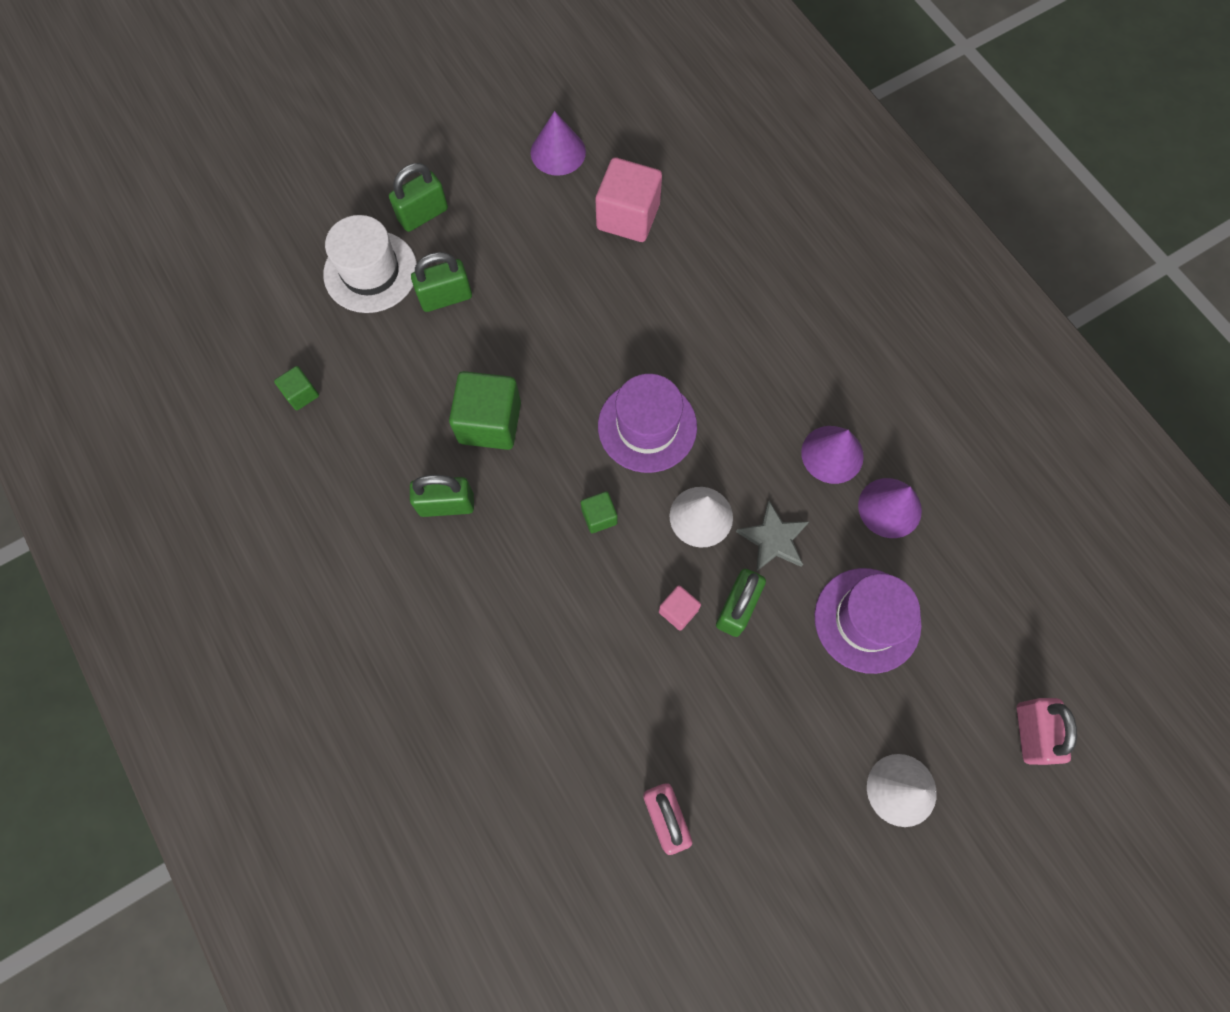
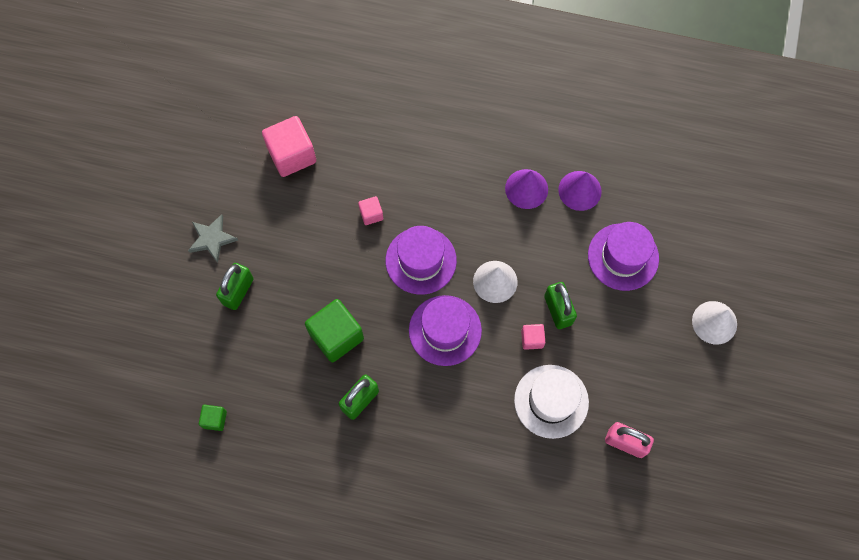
camera: 45 degrees left, 0 degrees up
white hat [323,215,417,313] -> white hat moved to [514,365,589,439]
green padlock [389,163,448,232] -> none
purple cone [531,111,586,176] -> none
green cube [581,491,617,533] -> purple hat [409,295,482,366]
grey star [736,501,809,572] -> grey star moved to [188,214,238,263]
pink padlock [1017,698,1077,765] -> none
none -> pink cube [358,196,383,225]

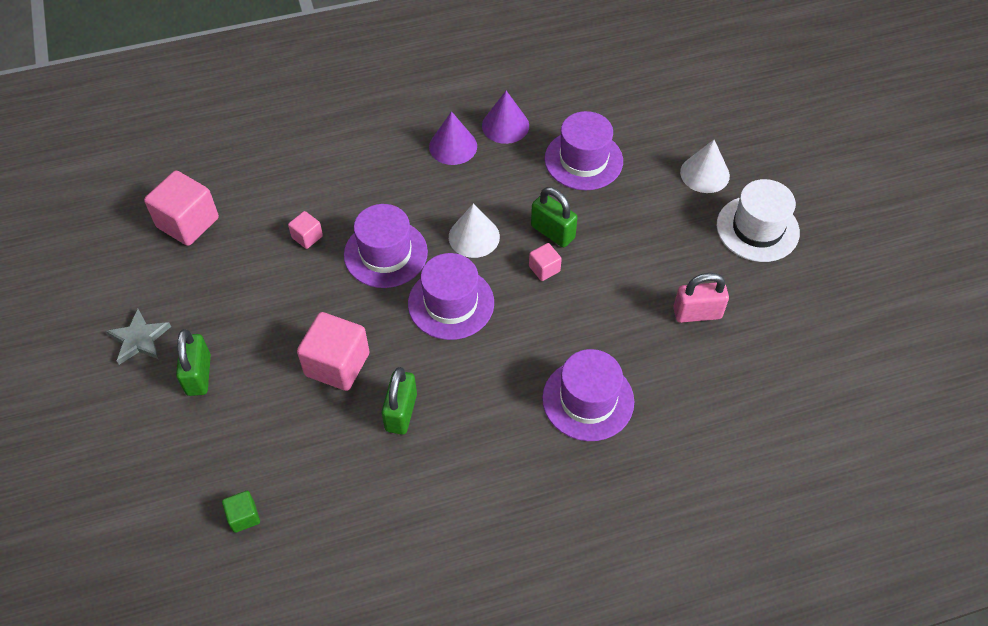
camera: 30 degrees left, 15 degrees down
green cube [305,299,364,362] -> pink cube [297,312,370,391]
white hat [514,365,589,439] -> white hat moved to [717,179,800,262]
none -> purple hat [542,349,634,441]

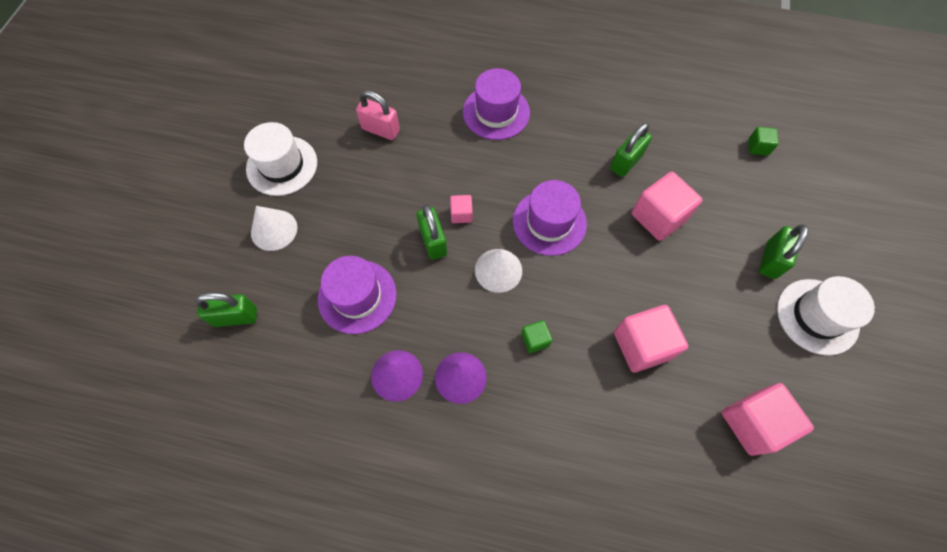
camera: 150 degrees left, 10 degrees up
grey star [106,309,171,365] -> white hat [777,276,875,356]
pink cube [288,211,323,249] -> pink cube [614,305,688,372], size x2.00
purple hat [344,204,428,288] -> none
none -> green padlock [195,292,257,327]
none -> green cube [521,320,553,353]

